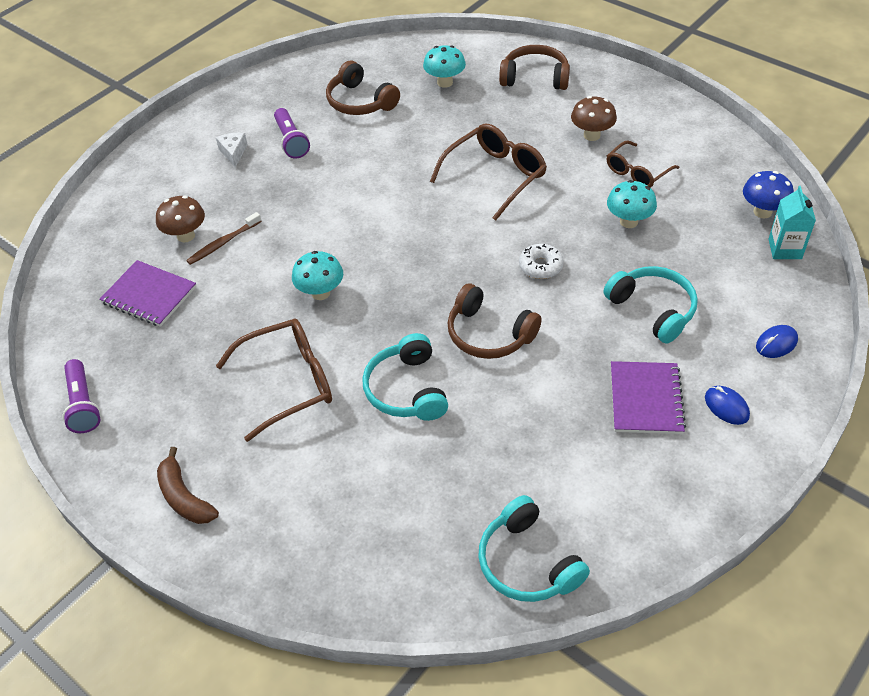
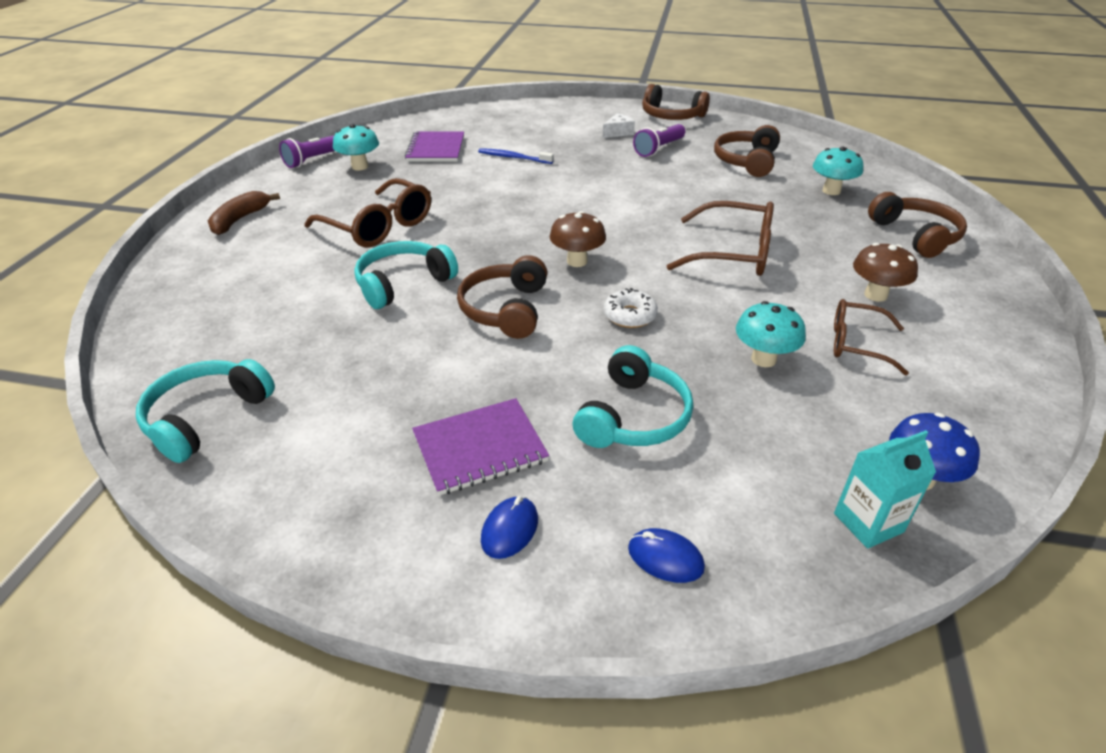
camera: 60 degrees right, 10 degrees down
brown mushroom [156,196,205,243] -> brown mushroom moved to [550,211,606,267]
brown toothbrush [186,212,262,265] -> blue toothbrush [478,148,553,164]
turquoise mushroom [292,251,343,300] -> turquoise mushroom moved to [333,124,379,170]
none -> brown headphones [642,84,710,120]

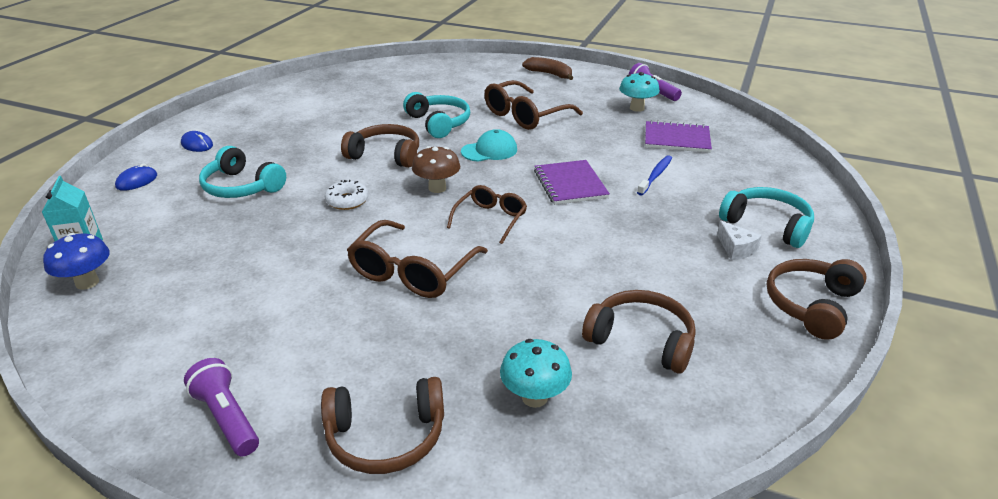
camera: 100 degrees right, 5 degrees down
turquoise headphones [136,359,275,463] -> turquoise headphones moved to [719,187,814,248]
purple notebook [412,398,549,496] -> purple notebook moved to [534,160,610,205]
purple flashlight [633,124,685,157] -> purple flashlight moved to [184,358,259,456]
turquoise mushroom [736,301,806,367] -> none
brown glasses [834,299,909,375] -> brown glasses moved to [447,185,527,244]
brown mushroom [853,243,918,302] -> none
none -> turquoise cap [461,129,517,162]

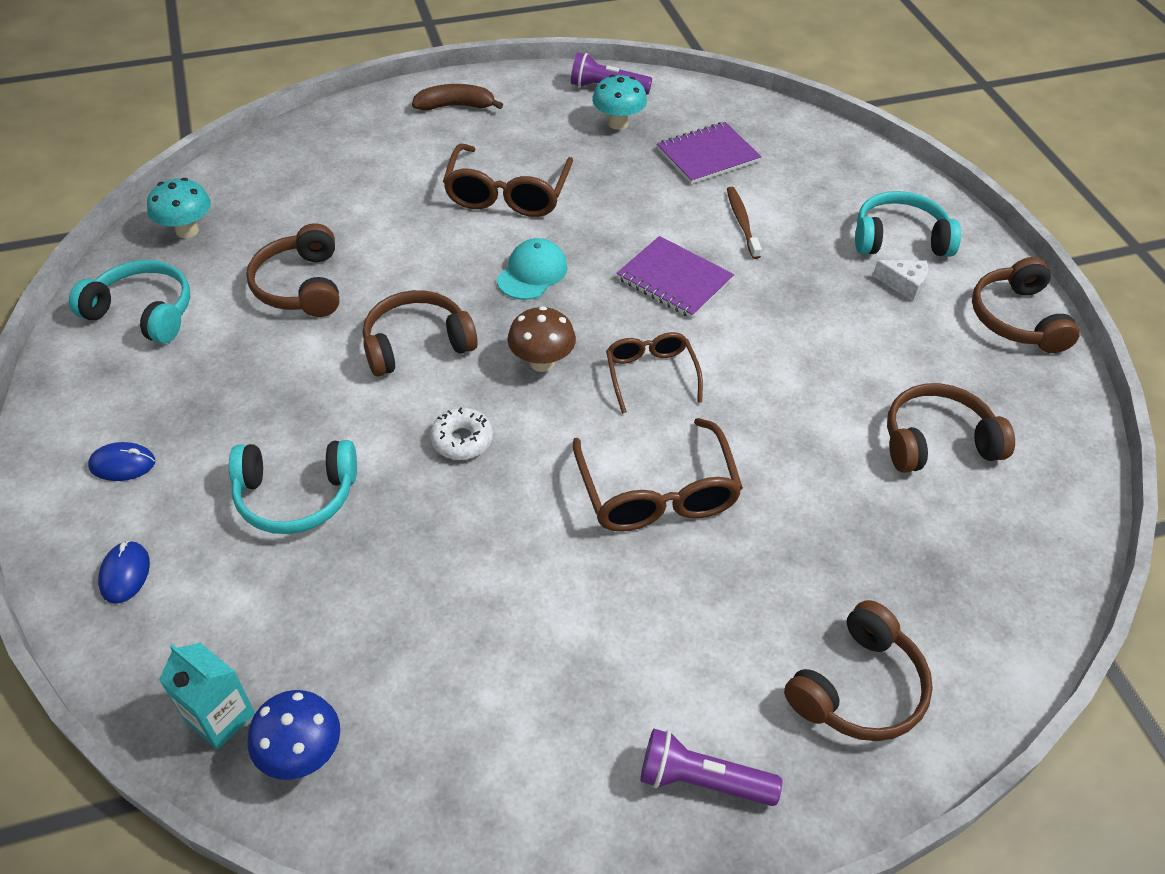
camera: 40 degrees left, 15 degrees up
turquoise headphones [403,92,470,138] -> turquoise headphones moved to [69,260,190,344]
turquoise mushroom [500,339,572,408] -> turquoise mushroom moved to [147,178,211,238]
blue toothbrush [637,155,672,196] -> brown toothbrush [727,187,762,259]
none -> brown headphones [246,223,339,317]

